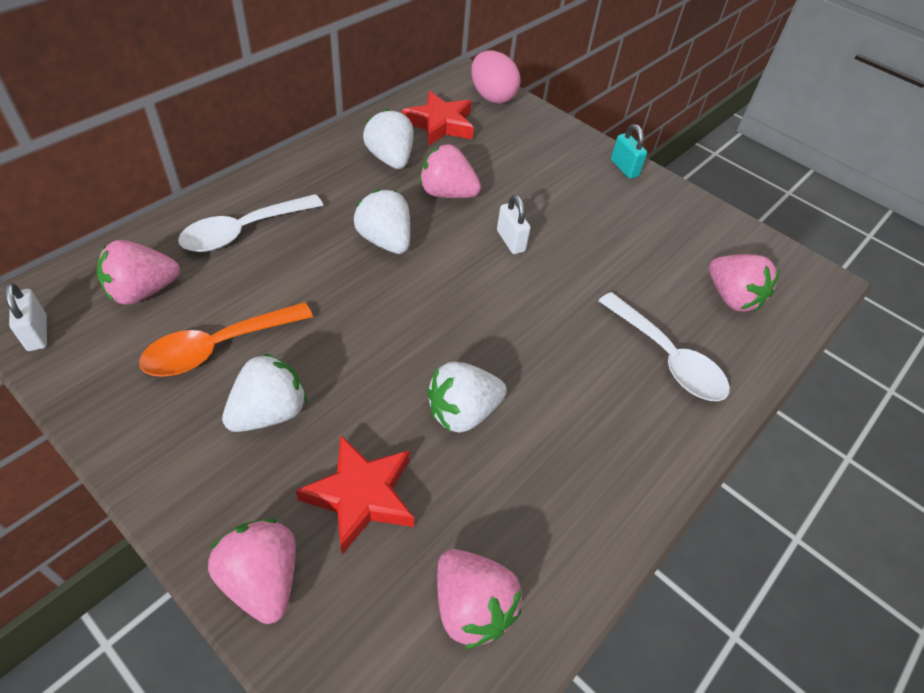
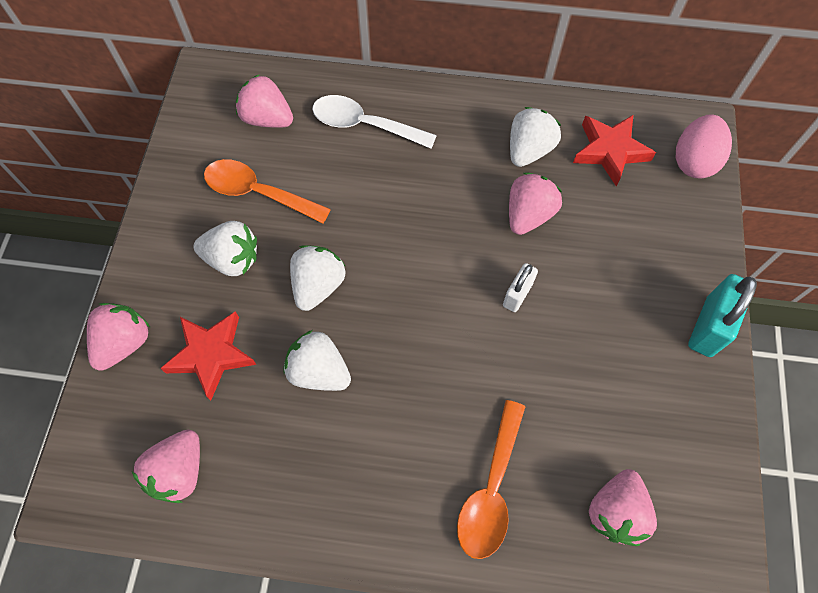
camera: 60 degrees right, 15 degrees up
white padlock [5,283,47,351] -> none
white strawberry [354,189,410,254] -> white strawberry moved to [290,245,346,311]
pink strawberry [420,144,481,198] -> pink strawberry turned 45 degrees clockwise [509,172,562,235]
white spoon [598,292,730,401] -> orange spoon [457,400,525,559]
turquoise padlock [611,124,647,179] -> turquoise padlock [688,274,757,357], size x1.64

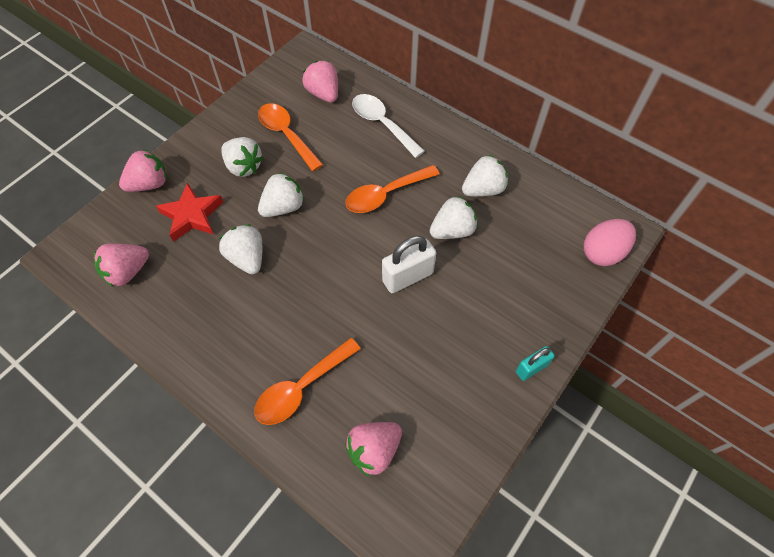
camera: 30 degrees right, 5 degrees down
white padlock [503,263,538,312] -> white padlock [382,236,436,293], size x1.64
pink strawberry [509,172,562,235] -> white strawberry [430,196,478,239]
red star [573,115,656,186] -> none
turquoise padlock [688,274,757,357] -> turquoise padlock [516,346,555,381], size x0.61
none -> orange spoon [345,165,440,213]

